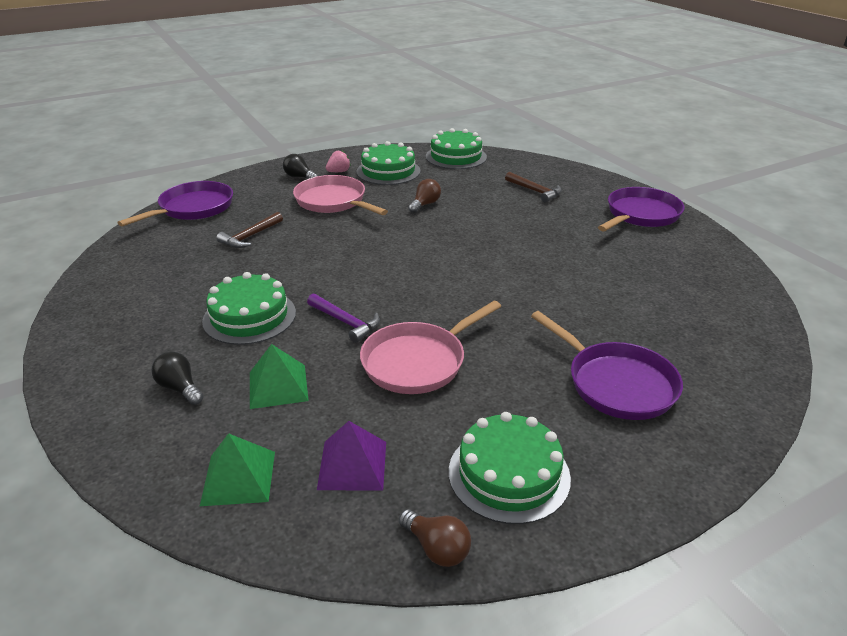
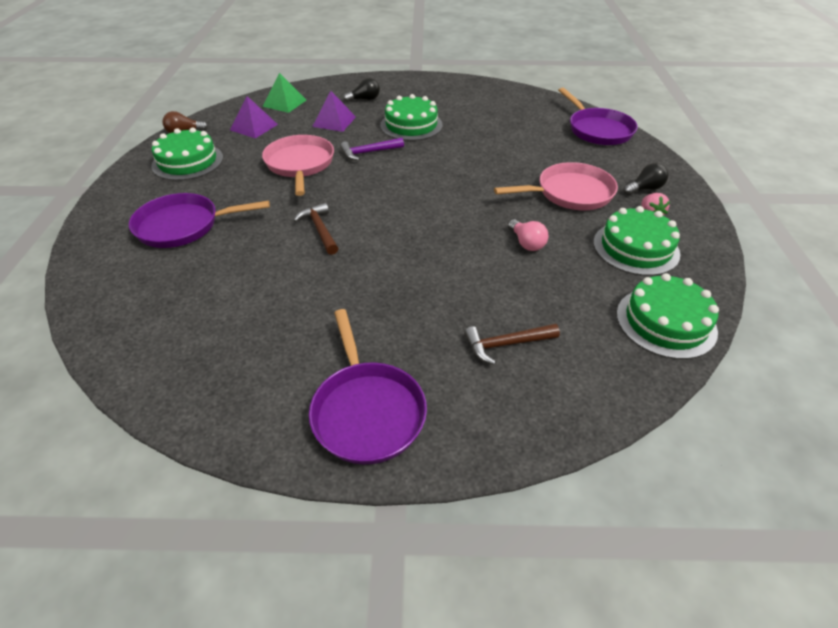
camera: 120 degrees right, 10 degrees up
brown hammer [216,212,283,248] -> brown hammer moved to [293,203,338,255]
green pyramid [250,344,309,409] -> purple pyramid [312,91,356,132]
brown light bulb [408,179,441,213] -> pink light bulb [508,219,549,251]

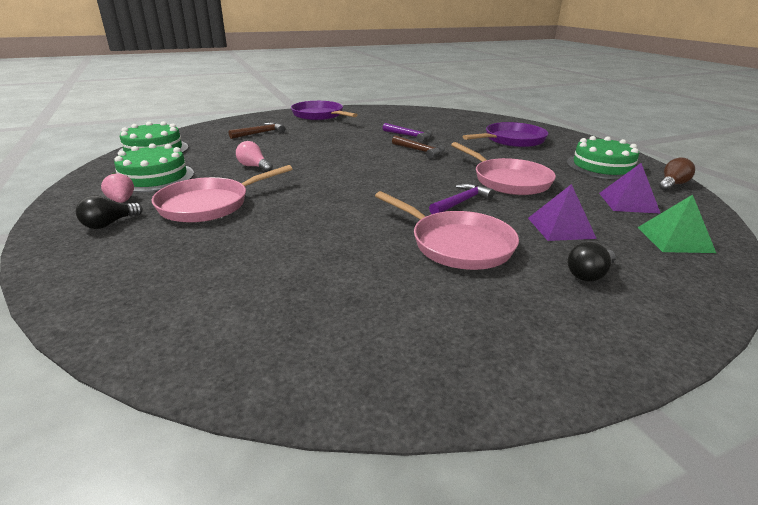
camera: 155 degrees right, 15 degrees down
green cake [380,94,443,141] -> pink pan [375,191,519,270]
purple pan [558,88,638,145] -> none
none -> purple hammer [383,123,433,142]

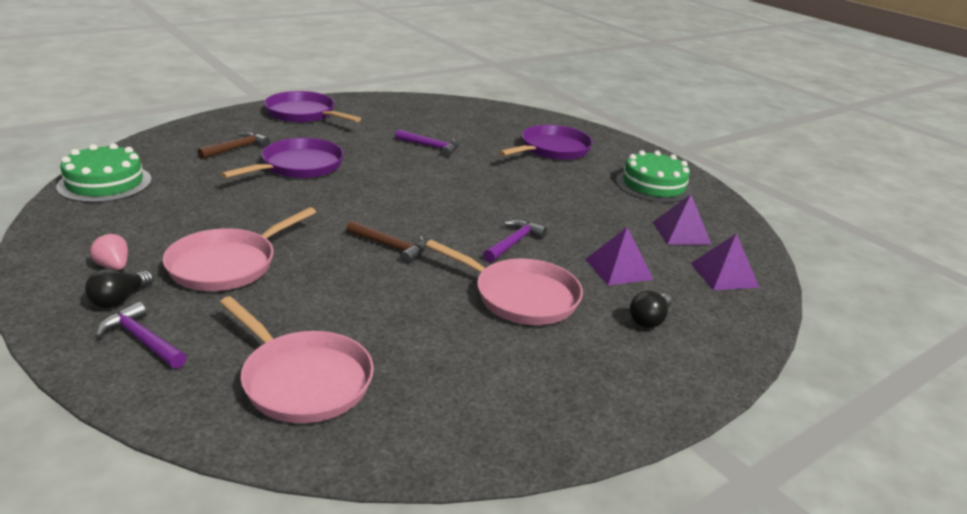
camera: 15 degrees left, 0 degrees up
green cake [114,143,194,192] -> none
pink light bulb [236,141,273,172] -> none
brown hammer [392,136,445,159] -> brown hammer moved to [346,221,427,264]
pink pan [451,142,556,195] -> pink pan moved to [220,296,374,423]
green pyramid [637,194,716,253] -> purple pyramid [691,234,760,290]
brown light bulb [659,157,695,191] -> none
none -> purple hammer [96,302,187,369]
none -> purple pan [220,138,344,179]

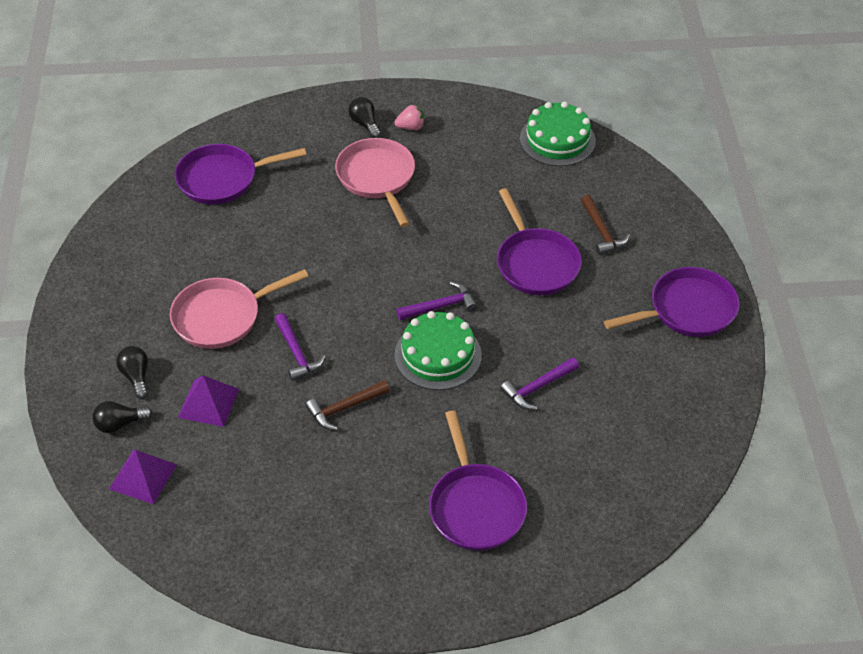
camera: 125 degrees right, 20 degrees up
purple hammer [96,302,187,369] -> purple hammer moved to [396,281,477,320]
pink pan [220,296,374,423] -> purple pan [175,144,307,204]
brown hammer [346,221,427,264] -> brown hammer moved to [306,380,390,430]
green cake [616,150,693,203] -> green cake moved to [395,311,482,390]
purple pyramid [652,194,712,245] -> none
none -> black light bulb [92,401,153,433]

